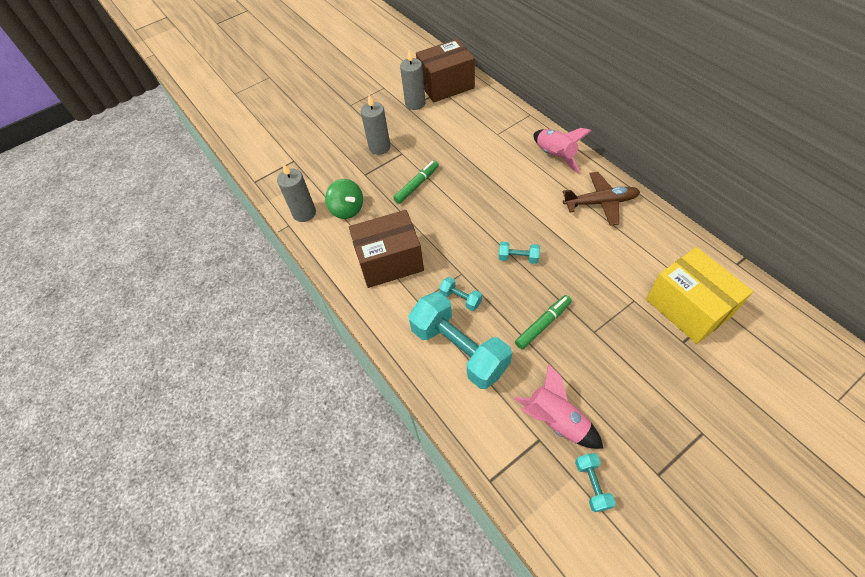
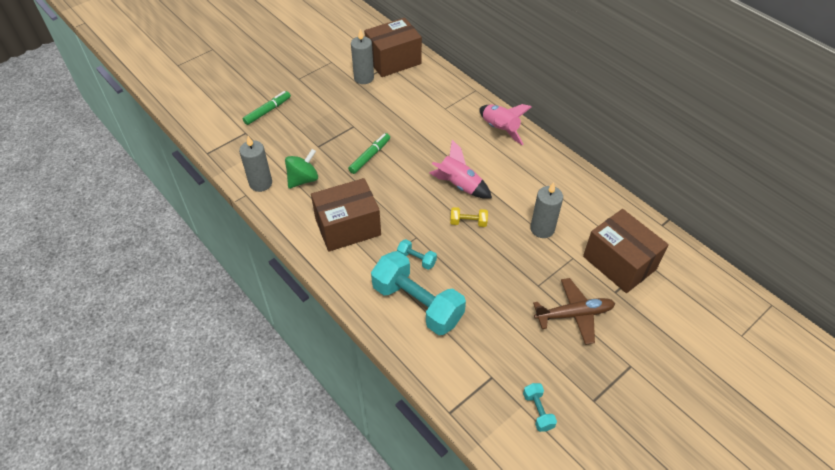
camera: 10 degrees left, 5 degrees down
green spinning top [325,179,363,219] -> green spinning top turned 90 degrees counterclockwise [285,149,318,189]
grey candle [361,95,390,155] -> grey candle moved to [530,182,563,238]
turquoise dumbbell [498,242,540,264] -> yellow dumbbell [450,207,488,227]
pink rocket [514,363,603,449] -> pink rocket moved to [429,140,492,199]
green marker [515,295,572,349] -> green marker moved to [243,91,291,125]
brown plane [563,172,640,226] -> brown plane moved to [533,278,615,345]
yellow box [646,247,753,344] -> brown box [583,209,669,293]

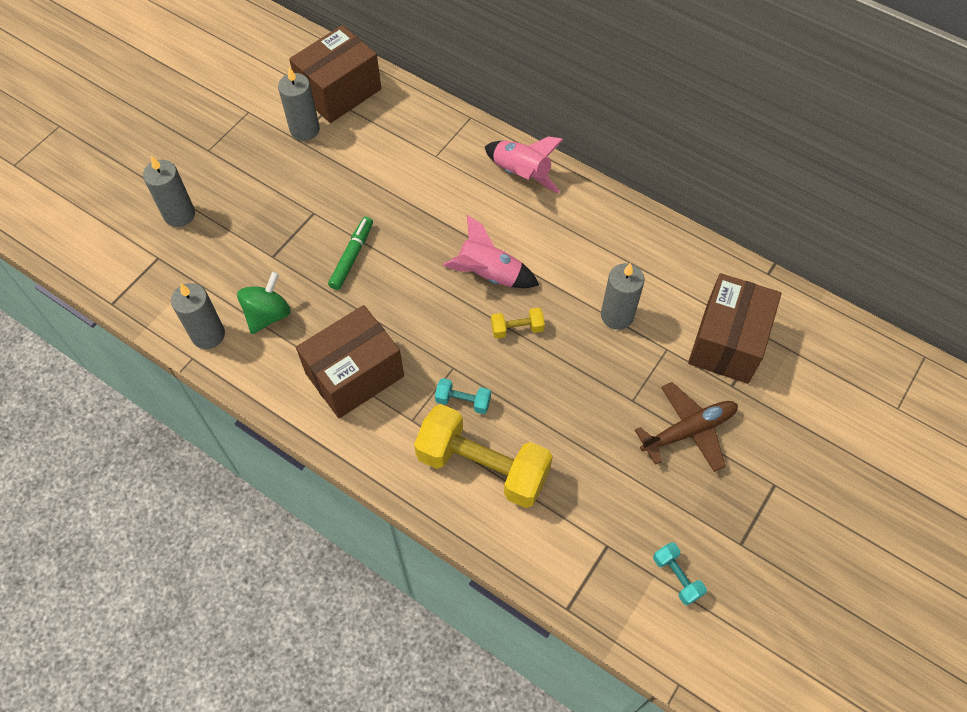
camera: 15 degrees left, 10 degrees up
green marker [243,91,291,125] -> grey candle [143,156,195,227]
turquoise dumbbell [371,251,466,335] -> yellow dumbbell [414,404,553,508]
brown box [583,209,669,293] -> brown box turned 75 degrees clockwise [688,273,782,384]

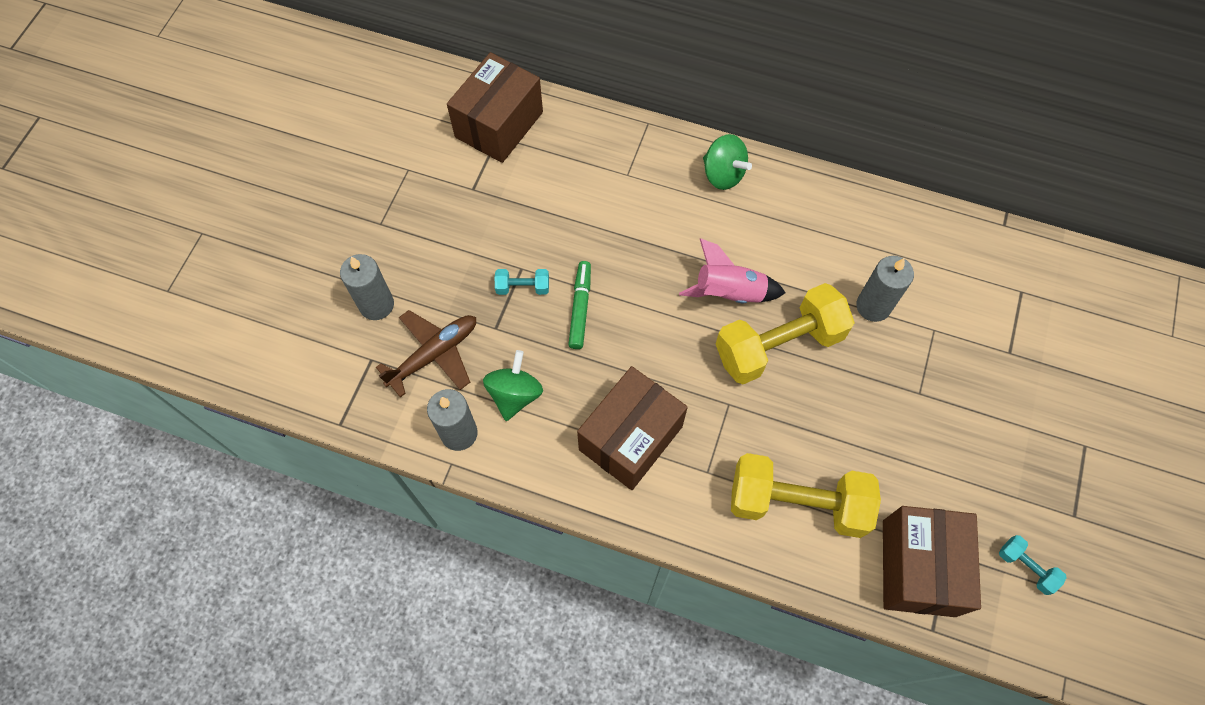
camera: 15 degrees left, 5 degrees up
grey candle [278,67,320,141] -> none
turquoise dumbbell [435,378,491,414] -> turquoise dumbbell moved to [495,269,549,295]
pink rocket [485,136,564,193] -> green spinning top [703,134,752,190]
yellow dumbbell [491,307,545,339] -> yellow dumbbell [716,283,855,384], size x2.32
brown plane [635,382,738,472] -> brown plane moved to [376,310,476,397]
brown box [688,273,782,384] -> brown box moved to [883,506,981,617]

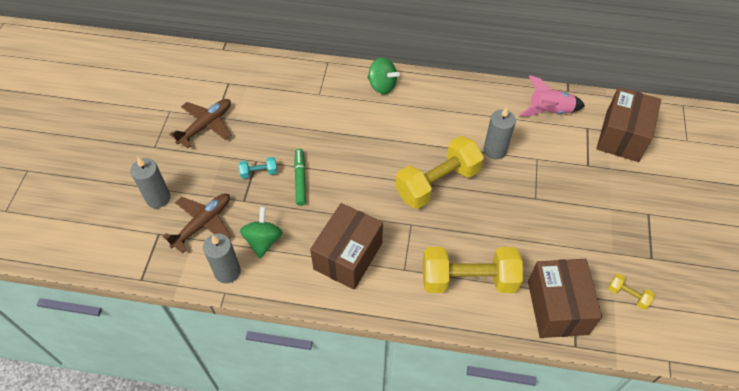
camera: 10 degrees left, 10 degrees down
brown box [447,52,543,163] -> brown box moved to [596,87,661,162]
pink rocket [679,238,785,304] -> pink rocket moved to [519,75,585,116]
turquoise dumbbell [999,535,1067,595] -> yellow dumbbell [608,273,655,310]
none -> brown plane [170,99,231,148]

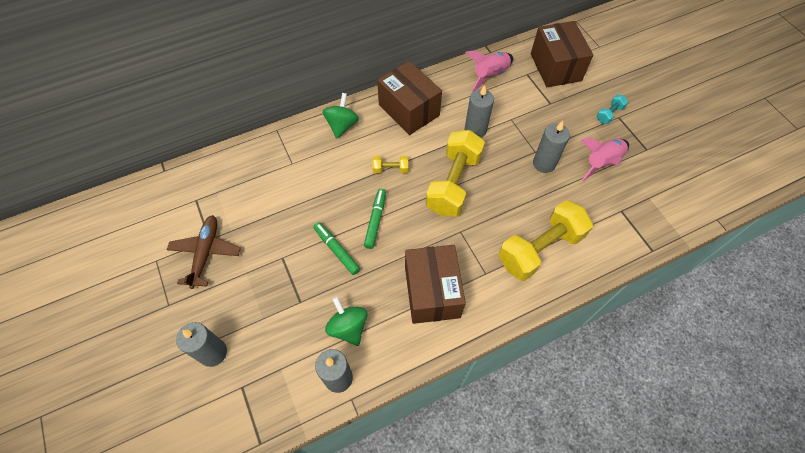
camera: 35 degrees left, 5 degrees up
brown plane [163,193,231,253] -> none
turquoise dumbbell [239,157,277,179] -> turquoise dumbbell moved to [597,95,628,124]
green spinning top [367,57,400,94] -> green spinning top turned 75 degrees counterclockwise [322,93,359,139]
brown box [528,259,602,338] -> brown box moved to [377,61,442,135]
yellow dumbbell [608,273,655,310] -> yellow dumbbell moved to [373,156,408,173]
none -> green marker [364,189,386,249]
none -> grey candle [533,121,570,173]
none -> pink rocket [581,137,629,181]

